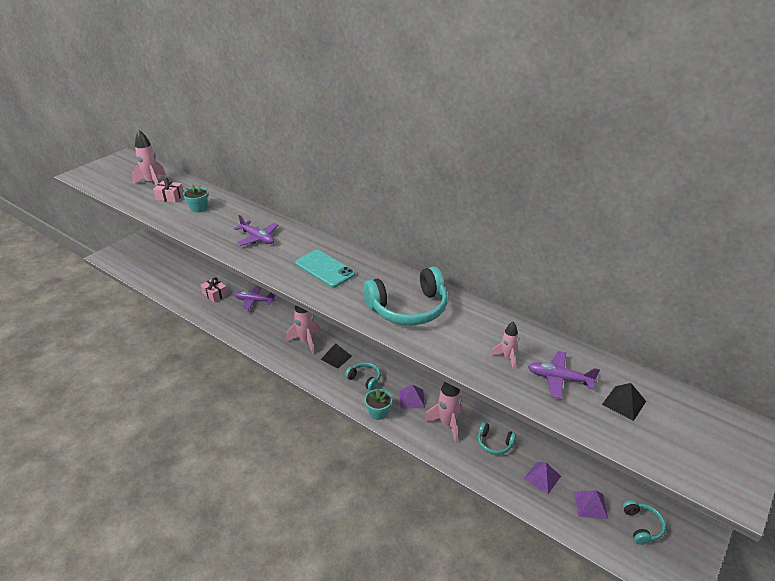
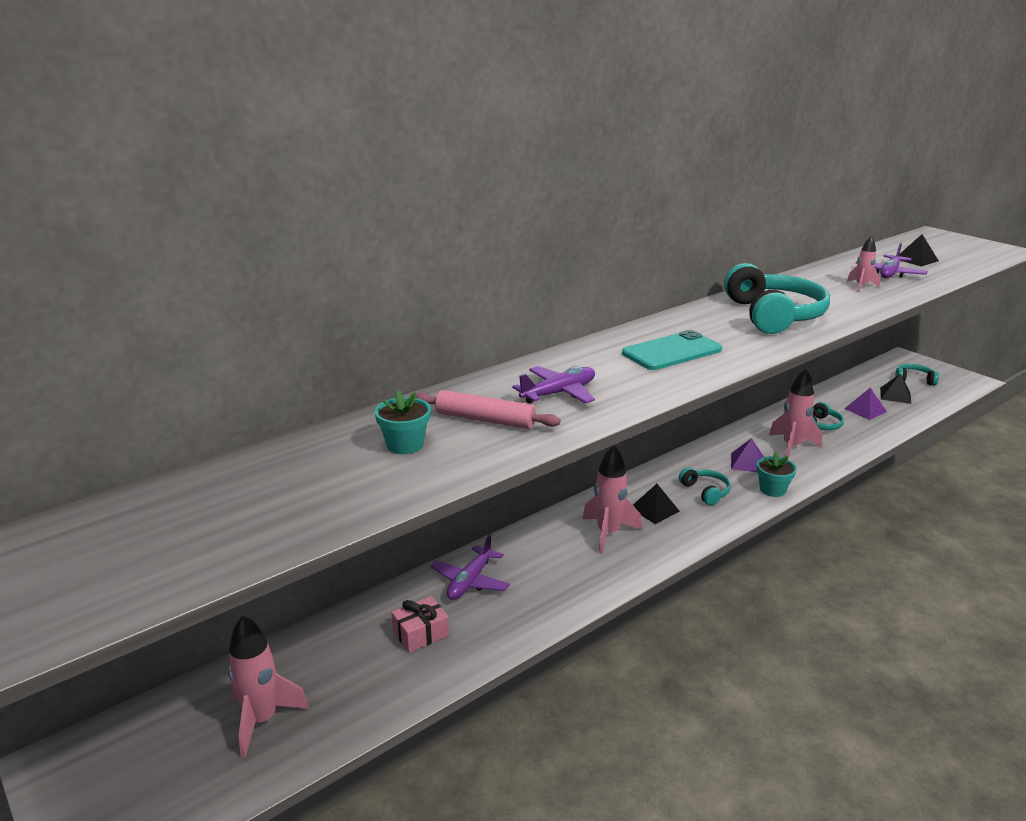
camera: 75 degrees left, 10 degrees down
pink rocket [132,130,166,186] -> pink rocket moved to [228,615,309,758]
pink gift [153,178,184,203] -> none
turquoise headphones [345,362,381,391] -> turquoise headphones turned 105 degrees clockwise [679,467,731,506]
purple pyramid [574,490,608,519] -> black pyramid [880,373,911,404]
none -> pink rolling pin [416,390,561,429]

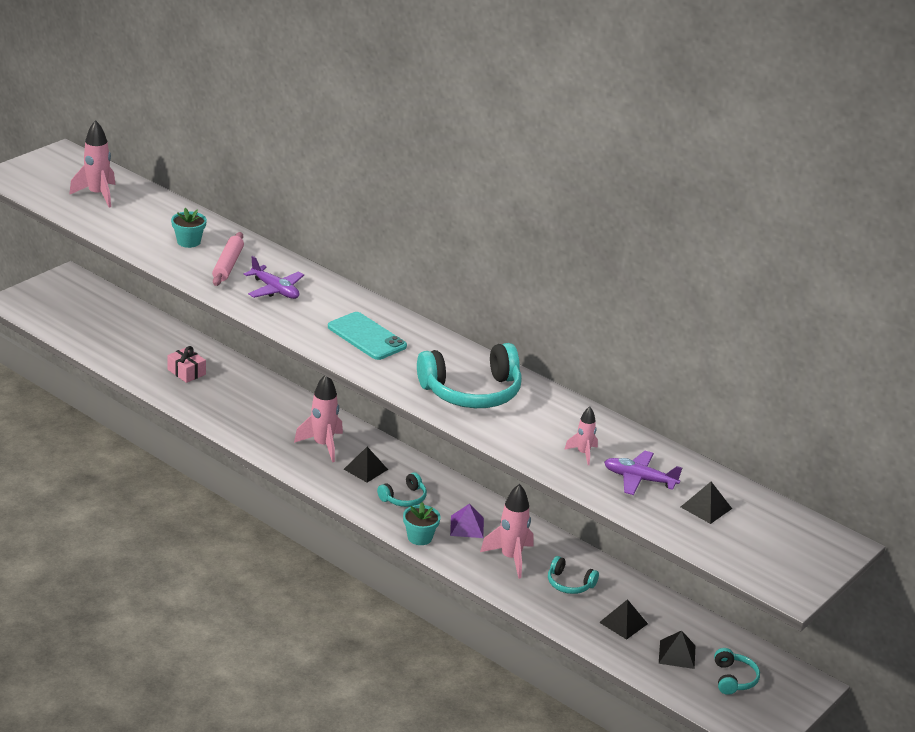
camera: 75 degrees right, 5 degrees up
pink rocket [228,615,309,758] -> pink rocket moved to [69,120,115,207]
purple plane [430,534,510,600] -> none
purple pyramid [844,387,887,420] -> black pyramid [599,599,648,640]

